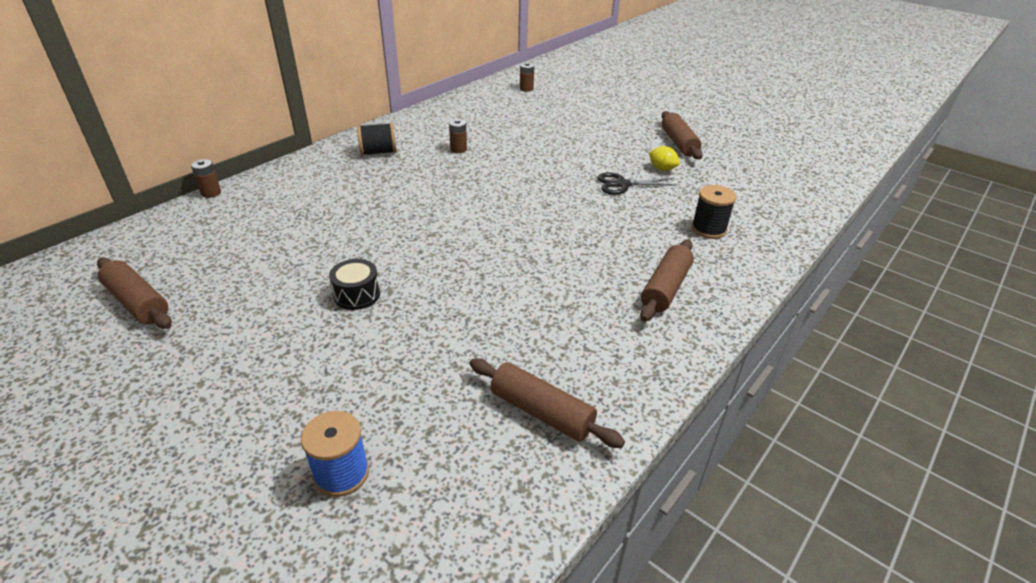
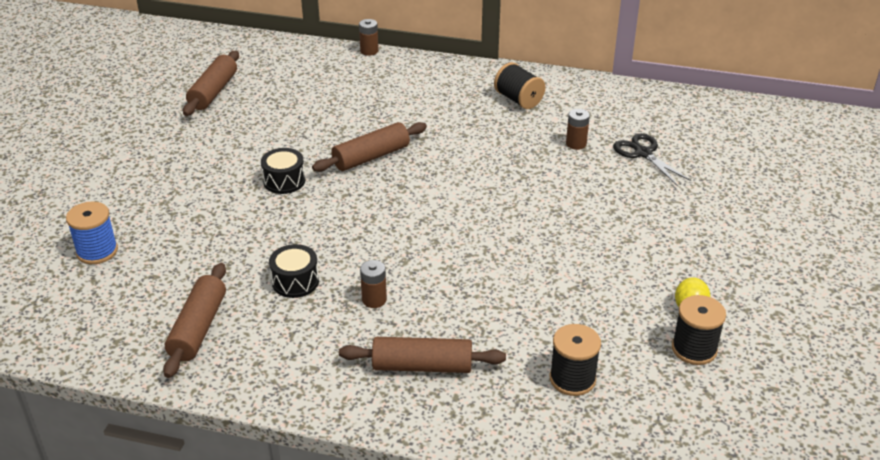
camera: 65 degrees right, 0 degrees up
brown battery [520,62,534,92] -> brown battery moved to [360,260,387,308]
black scissors [597,172,677,195] -> black scissors moved to [613,133,691,185]
brown rolling pin [662,111,703,160] -> brown rolling pin moved to [312,122,427,172]
none -> black drum [269,244,319,298]
none -> black spool [672,295,726,365]

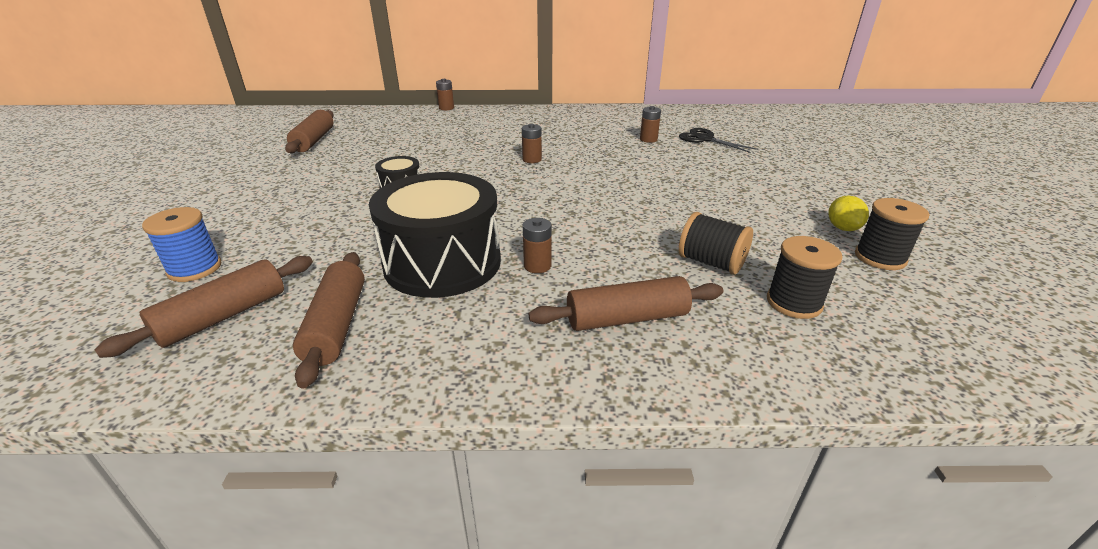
camera: 15 degrees left, 5 degrees down
black drum [269,244,319,298] -> black drum [369,172,501,298], size x2.19
brown rolling pin [312,122,427,172] -> brown rolling pin moved to [95,256,313,358]
black spool [494,62,546,109] -> black spool moved to [679,212,753,274]
none -> brown battery [522,124,542,163]

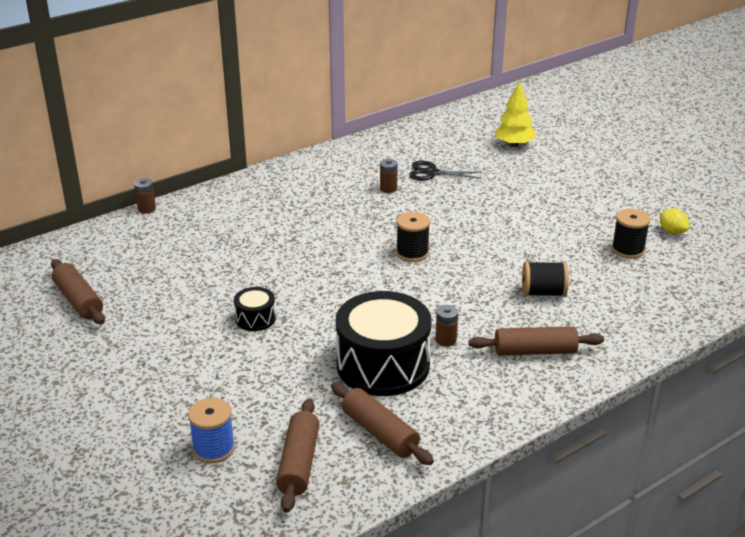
camera: 35 degrees left, 0 degrees up
brown battery [522,124,542,163] -> none
brown rolling pin [529,276,723,331] -> brown rolling pin turned 45 degrees clockwise [468,326,604,356]
black spool [767,236,843,319] -> black spool moved to [396,212,430,262]
yellow lemon [828,196,869,231] -> yellow lemon moved to [660,208,689,234]
none -> yellow tree [494,81,536,147]

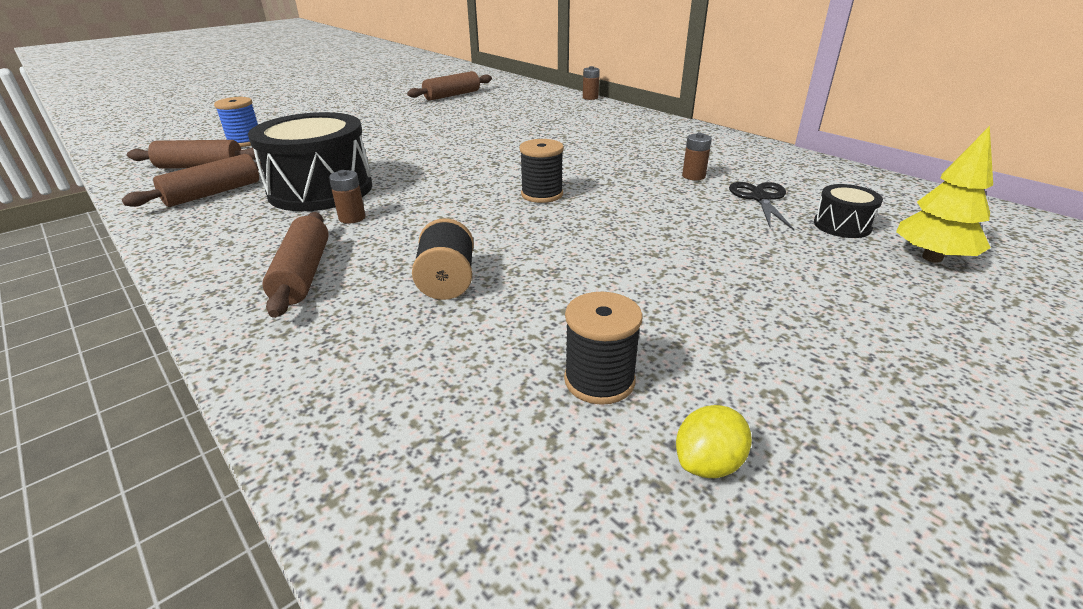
camera: 85 degrees right, 0 degrees up
black drum [234,287,276,331] -> black drum moved to [814,184,883,238]

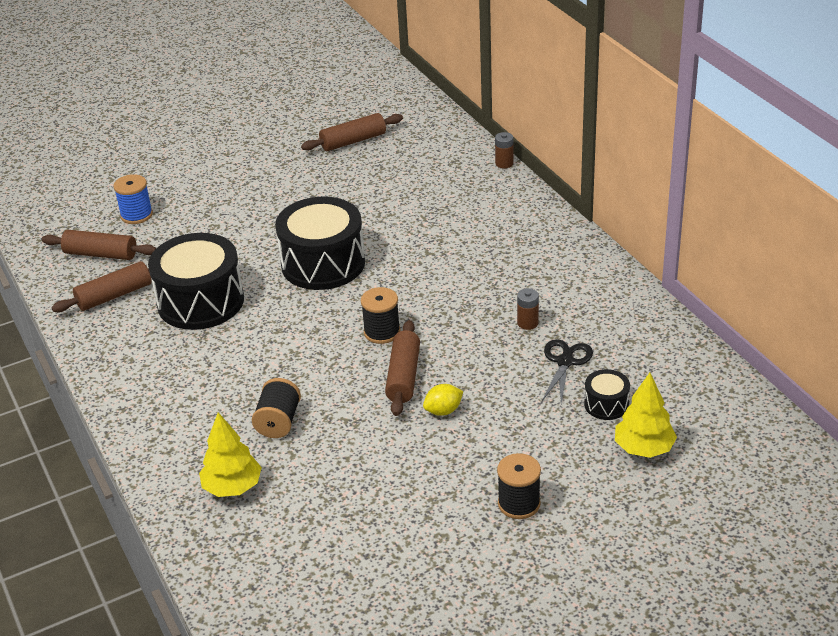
camera: 15 degrees right, 5 degrees up
brown rolling pin [262,212,329,318] -> brown rolling pin moved to [385,320,420,416]
brown battery [329,170,366,224] -> none
black spool [564,292,643,405] -> black spool moved to [497,453,541,519]
yellow lemon [676,405,752,478] -> yellow lemon moved to [423,384,463,416]
none -> yellow tree [199,412,262,497]
none -> black drum [275,197,365,290]

